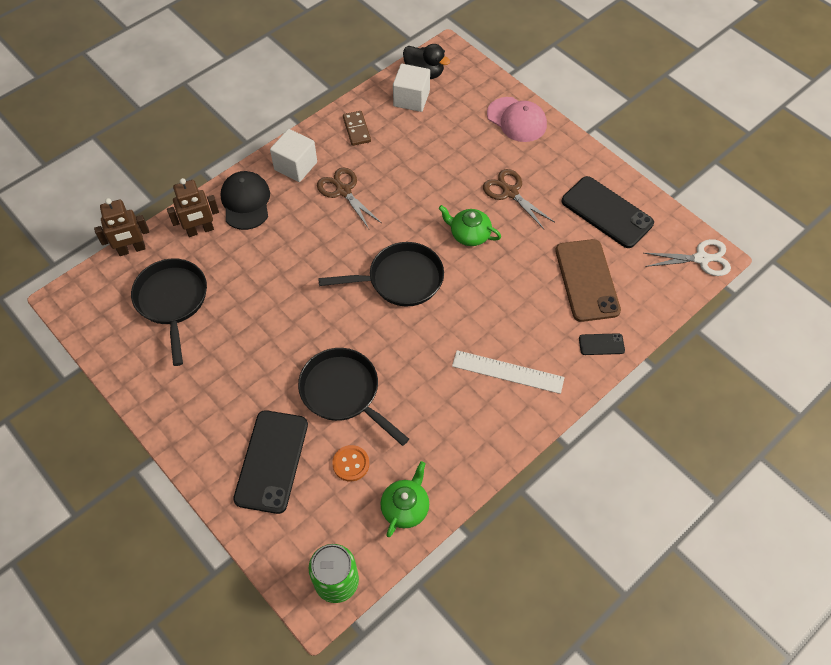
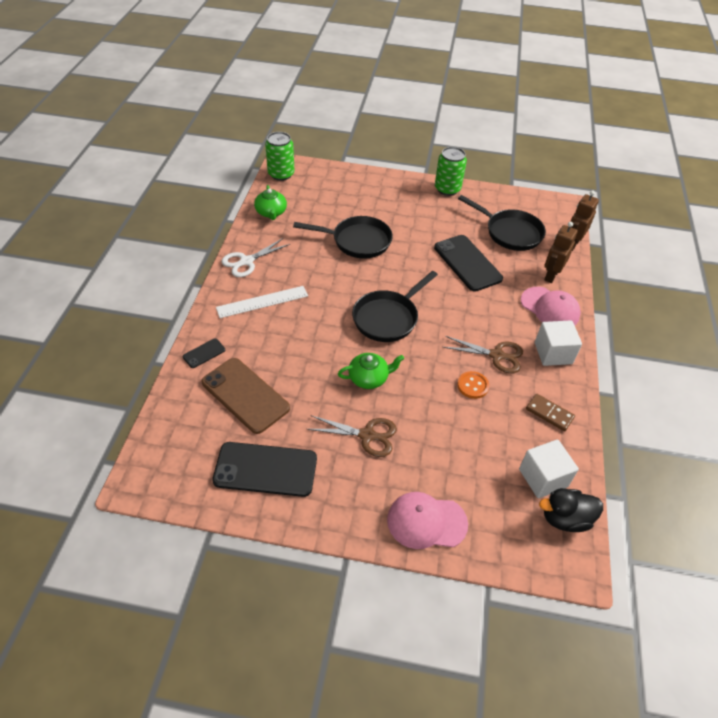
camera: 140 degrees right, 10 degrees down
black cap [220,171,270,230] -> pink cap [521,287,581,325]
black phone [233,410,308,514] -> black phone moved to [434,235,503,292]
orange button [332,445,369,482] -> orange button moved to [457,371,489,399]
white scissors [644,239,731,276] -> white scissors moved to [222,238,290,277]
none -> green can [435,147,467,196]

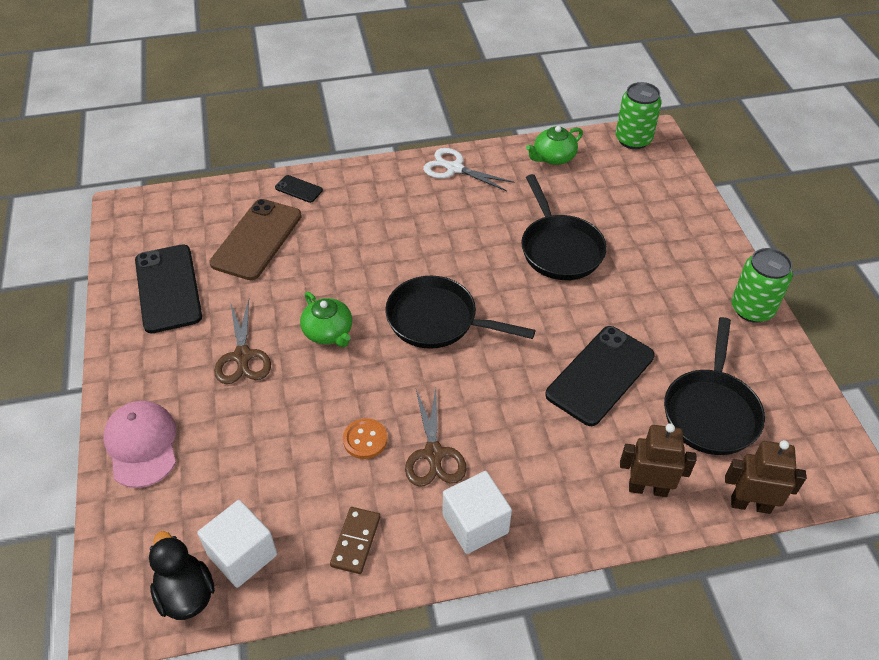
camera: 70 degrees right, 0 degrees up
white ruler [216,286,308,318] -> none
pink cap [521,287,581,325] -> none

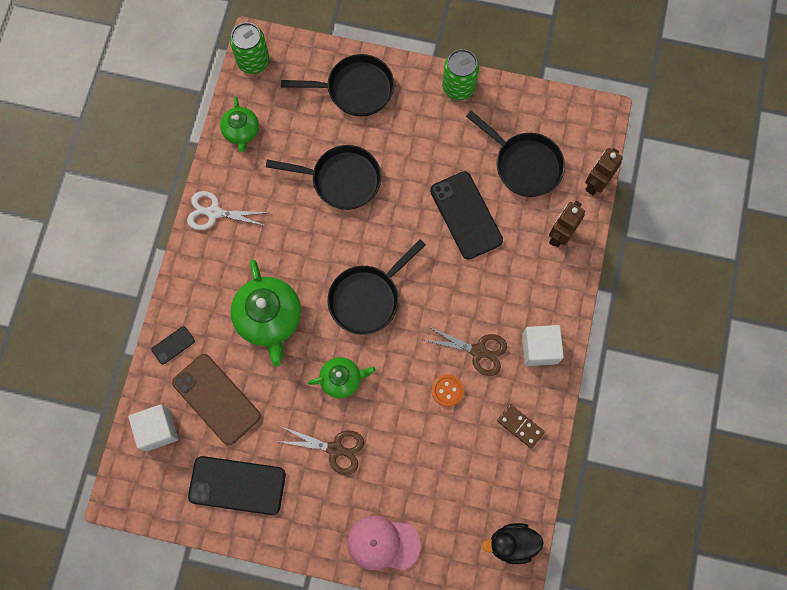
camera: 65 degrees left, 25 degrees up
white cube [197,500,277,588] -> white cube moved to [128,404,178,451]
white scissors [423,148,514,191] -> white scissors turned 45 degrees clockwise [187,191,267,230]
none -> green teapot [231,260,301,367]
none -> black pan [281,54,394,116]

